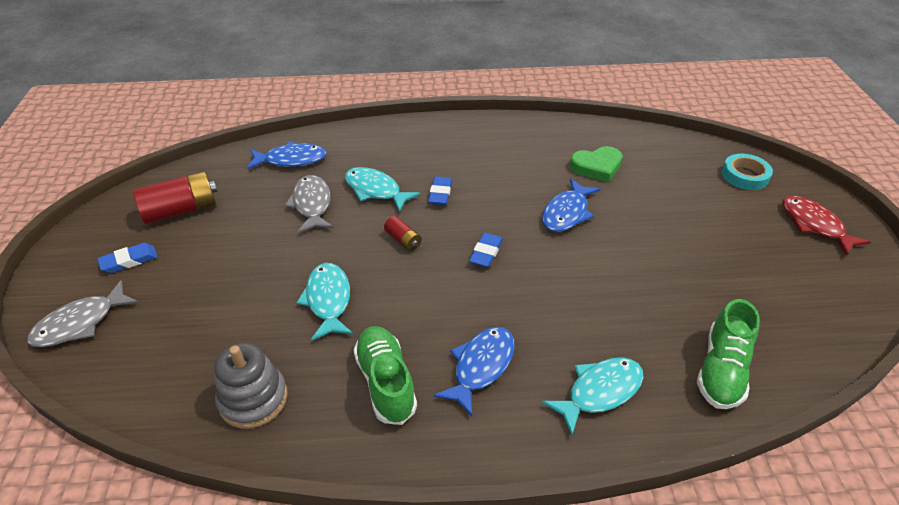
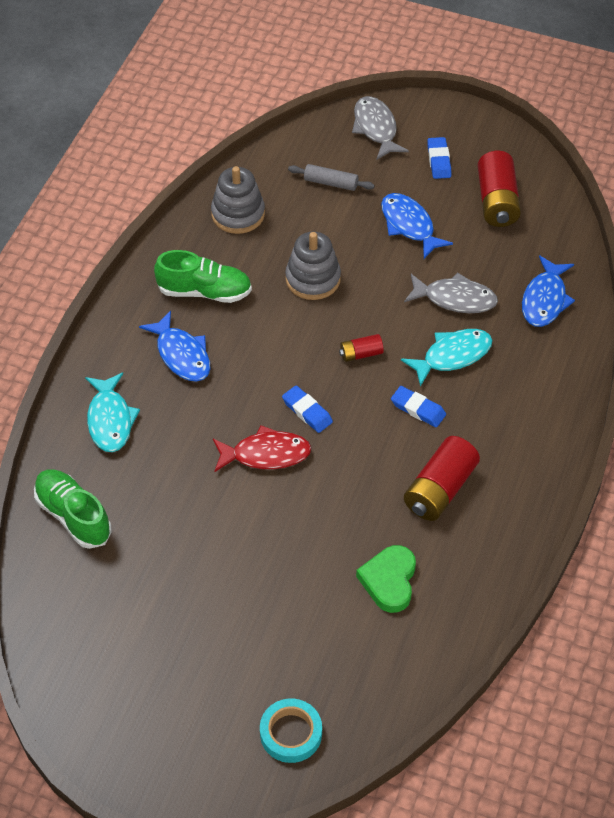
camera: 115 degrees right, 10 degrees up
turquoise fish [296,263,353,341] -> grey stacking toy [285,232,341,300]
blue fish [542,178,600,232] -> blue fish moved to [381,193,453,259]
red fish [783,196,871,256] -> red fish moved to [213,425,311,472]
none -> grey rolling pin [288,164,375,191]
none -> red battery [404,436,480,521]

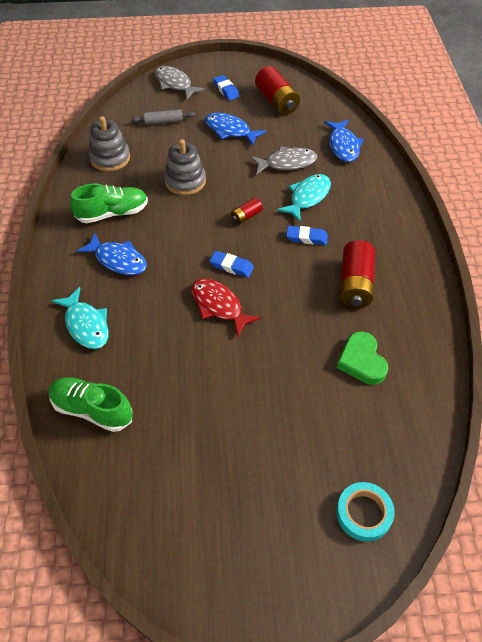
camera: 25 degrees left, 0 degrees up
red fish [213,425,311,472] -> red fish turned 105 degrees counterclockwise [191,279,261,336]

